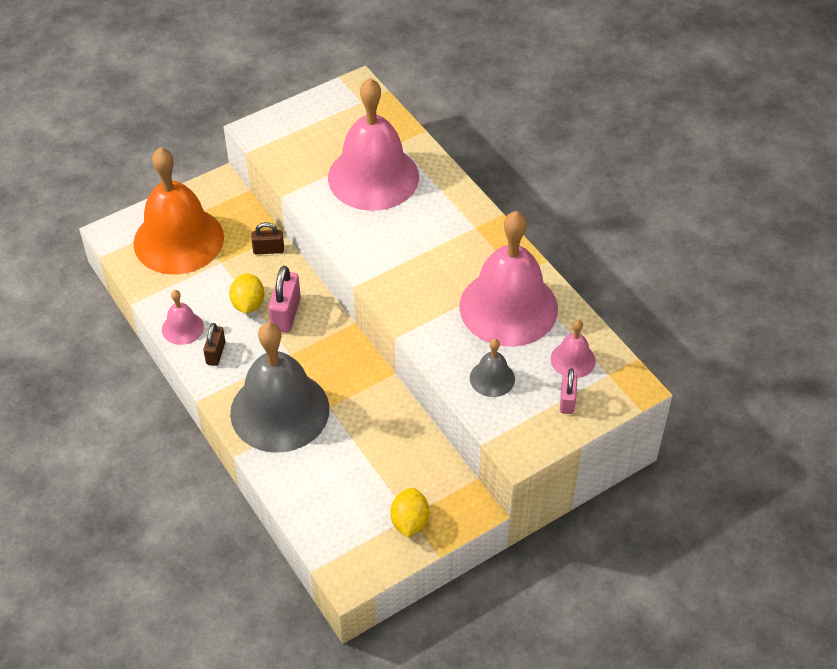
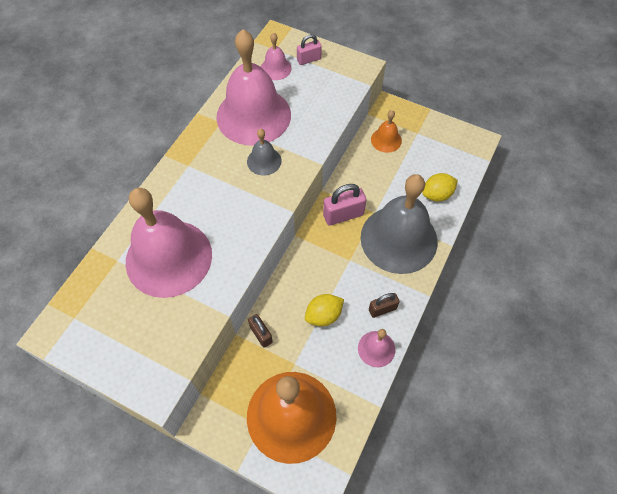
camera: 120 degrees left, 10 degrees up
pink padlock [269,266,301,333] -> pink padlock moved to [323,184,366,226]
yellow lemon [390,488,429,537] -> yellow lemon moved to [422,173,458,201]
grey bell [470,339,515,397] -> grey bell moved to [247,129,282,176]
none -> orange bell [371,110,402,153]

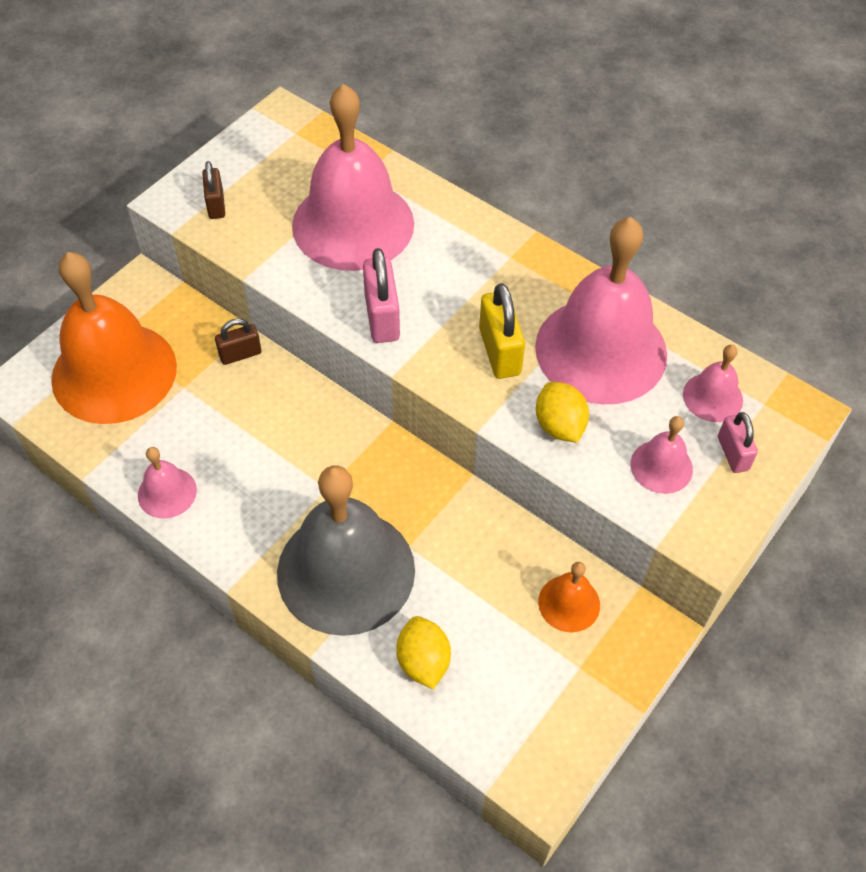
camera: 100 degrees right, 5 degrees down
grey bell [247,129,282,176] -> yellow padlock [479,283,525,379]
yellow lemon [305,294,344,326] -> yellow lemon moved to [536,382,589,443]
pink padlock [323,184,366,226] -> pink padlock moved to [363,248,400,343]
brown padlock [369,293,400,318] -> brown padlock moved to [202,161,225,219]
none -> pink bell [631,416,693,494]

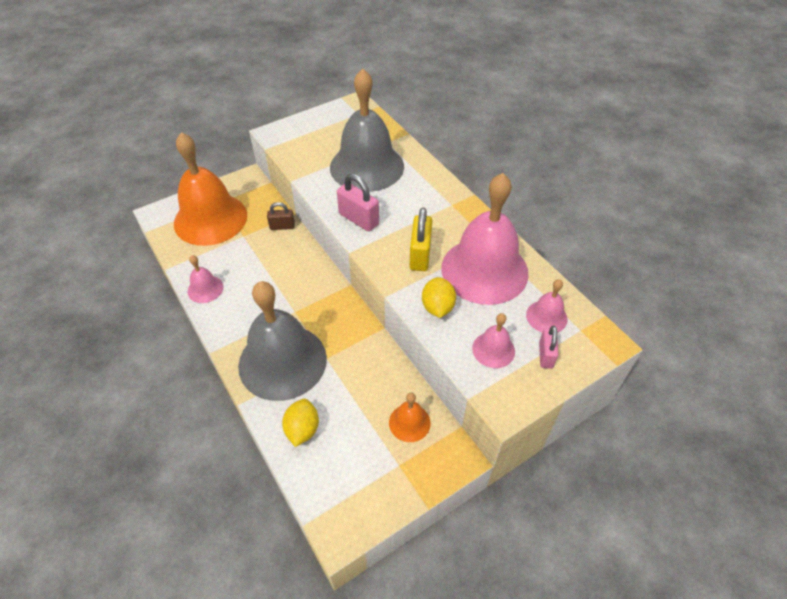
camera: 20 degrees right, 5 degrees down
brown padlock [202,161,225,219] -> none
pink bell [292,84,414,271] -> grey bell [330,68,404,192]
pink padlock [363,248,400,343] -> pink padlock turned 60 degrees counterclockwise [337,173,379,232]

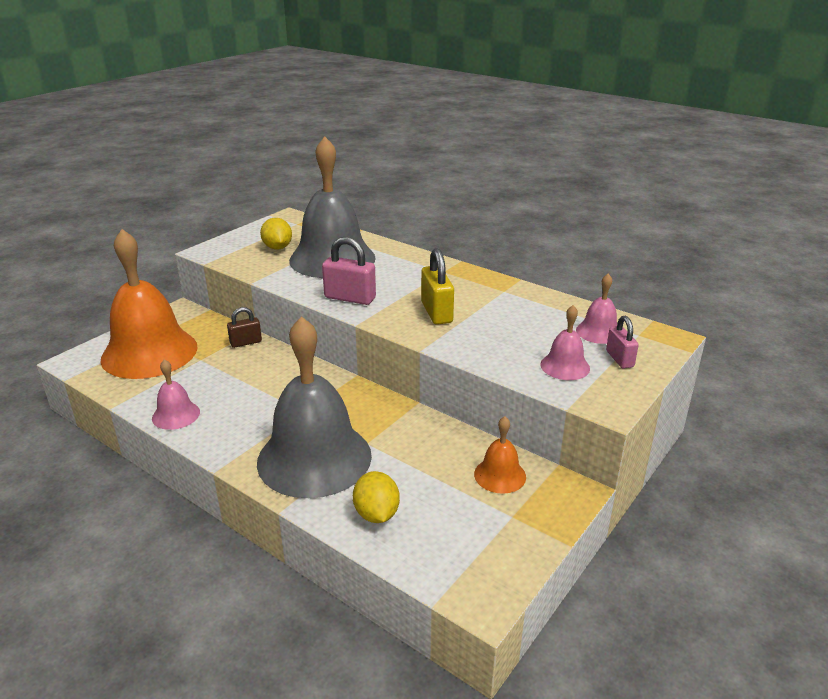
camera: 20 degrees left, 20 degrees down
yellow lemon [422,277,456,318] -> yellow lemon moved to [260,218,292,250]
pink bell [441,173,529,305] -> none

